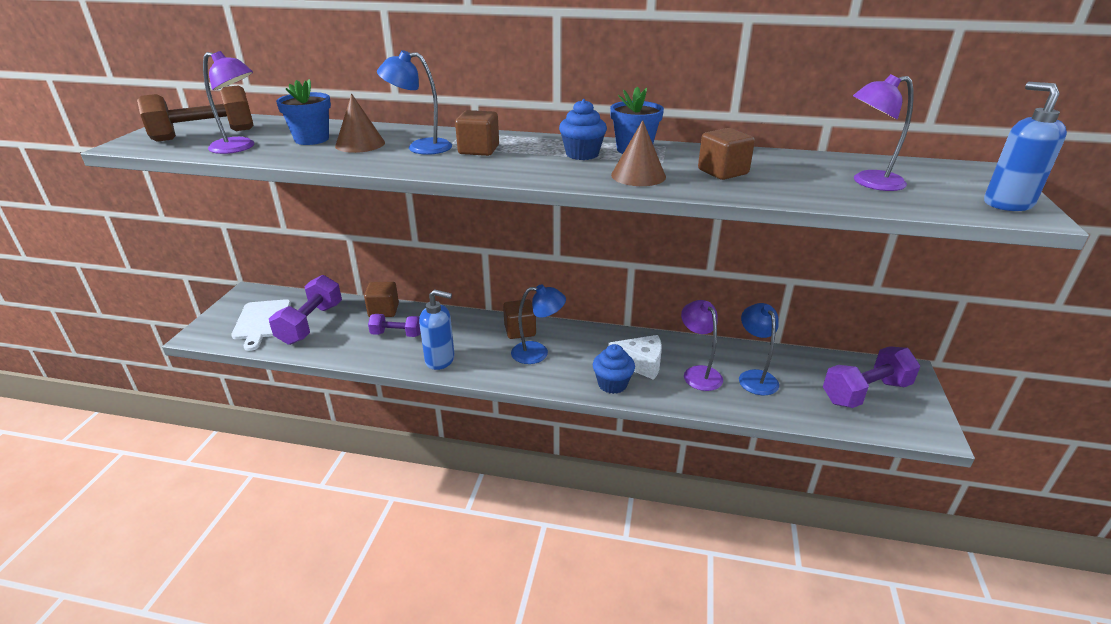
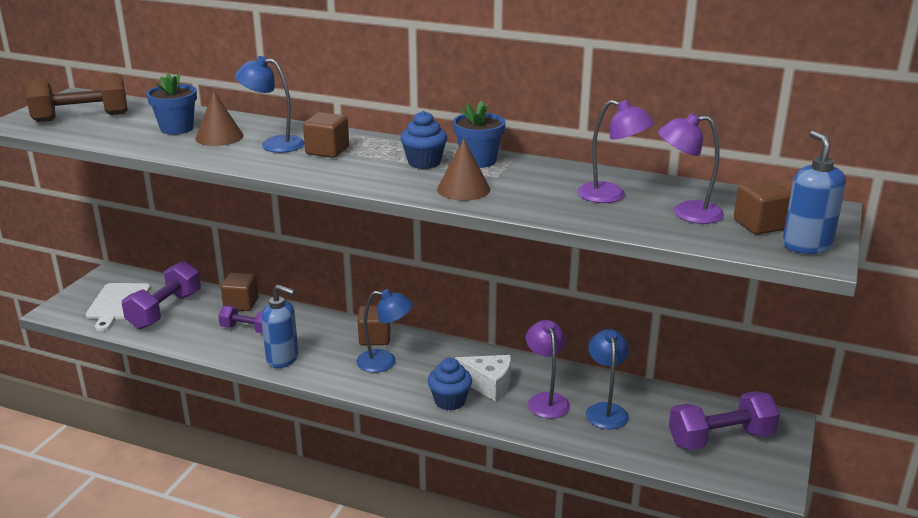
camera: 10 degrees right, 5 degrees down
purple lamp [203,51,254,154] -> purple lamp moved to [577,100,654,203]
brown cube [698,128,755,180] -> brown cube moved to [734,179,791,235]

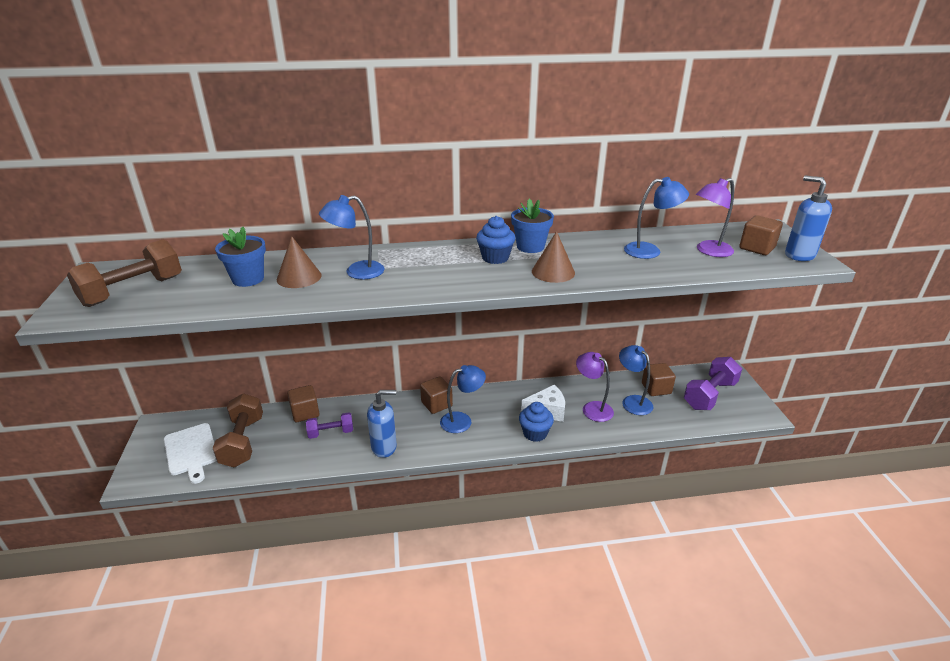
camera: 30 degrees left, 5 degrees up
purple dumbbell [122,261,201,329] -> brown dumbbell [213,393,263,468]
brown cube [303,112,349,158] -> brown cube moved to [642,363,676,396]
purple lamp [577,100,654,203] -> blue lamp [624,177,689,259]

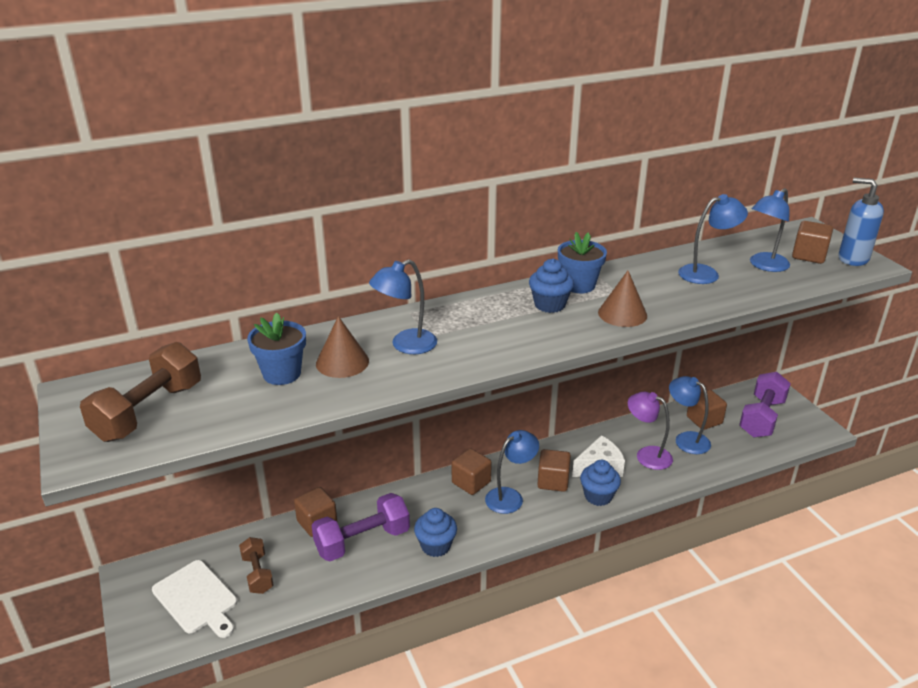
camera: 15 degrees left, 0 degrees up
brown dumbbell [213,393,263,468] -> brown dumbbell [239,537,274,594], size x0.60
purple dumbbell [306,412,353,439] -> purple dumbbell [311,493,410,561], size x1.67
blue soap dispenser [367,390,397,458] -> blue cupcake [414,508,457,557]
purple lamp [696,178,734,257] -> blue lamp [750,188,790,272]
none -> brown cube [537,449,571,492]

